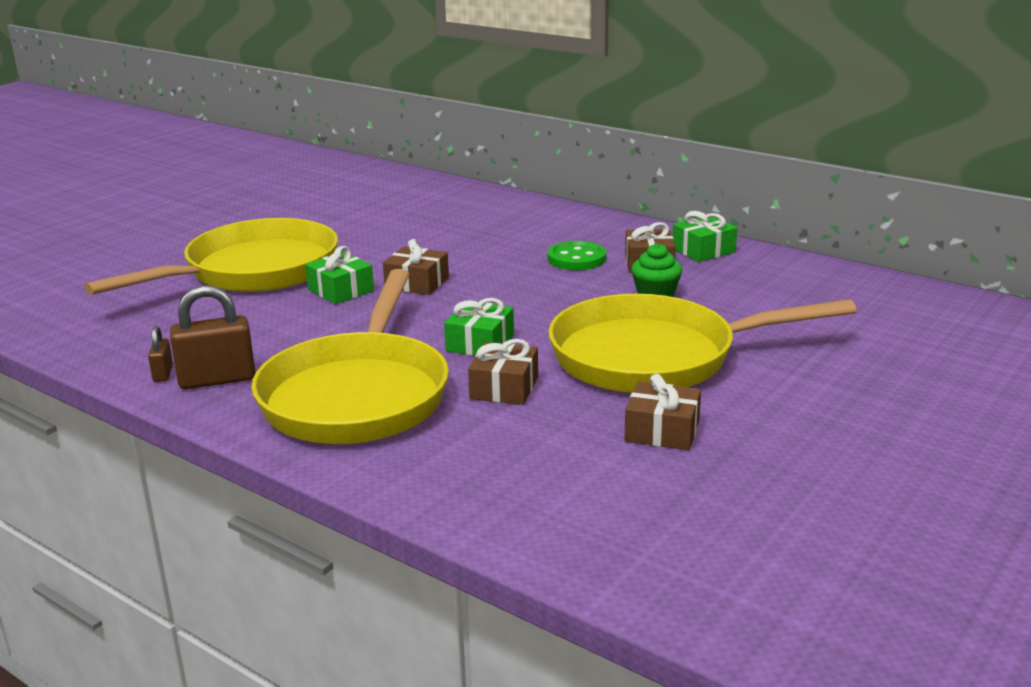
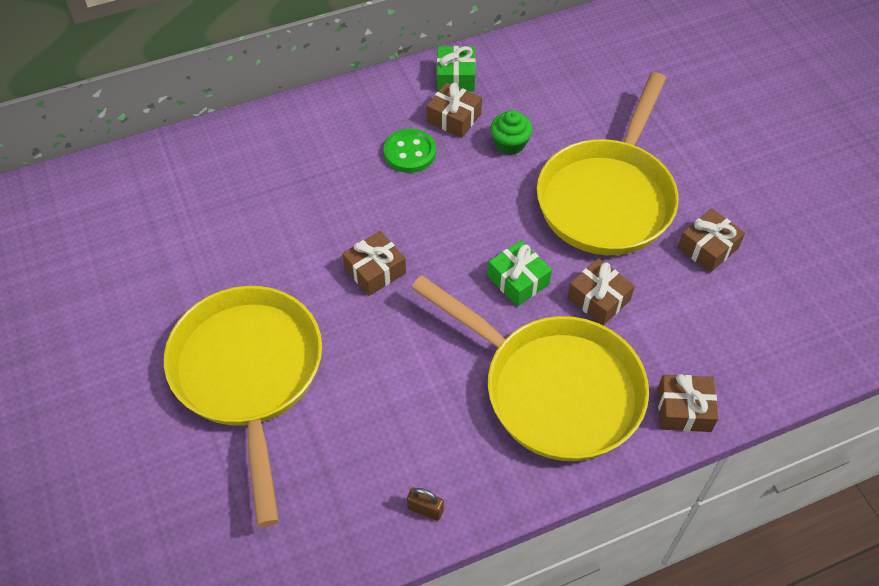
camera: 60 degrees left, 30 degrees up
brown padlock [170,285,256,389] -> none
green gift [305,246,374,304] -> none
none -> brown gift [657,374,718,432]

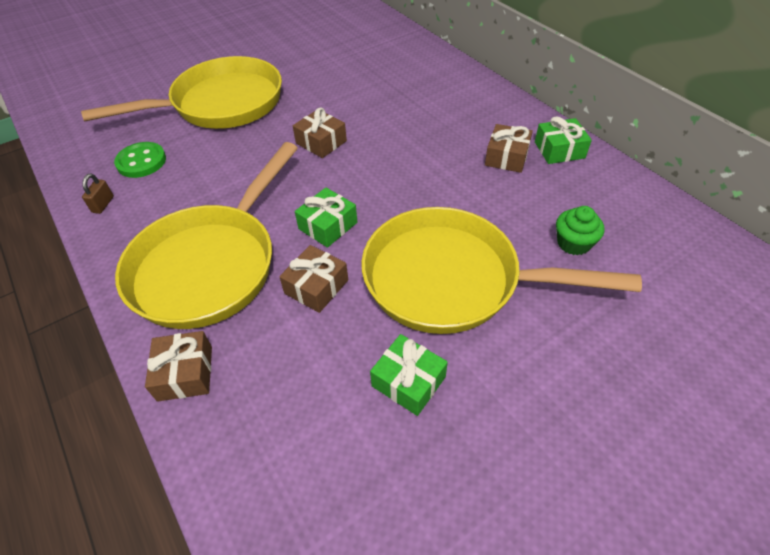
camera: 80 degrees right, 5 degrees down
green button [384,129,436,173] -> green button moved to [114,142,166,178]
green cupcake [490,110,533,155] -> green cupcake moved to [556,206,604,255]
brown gift [678,208,745,273] -> green gift [370,334,448,416]

